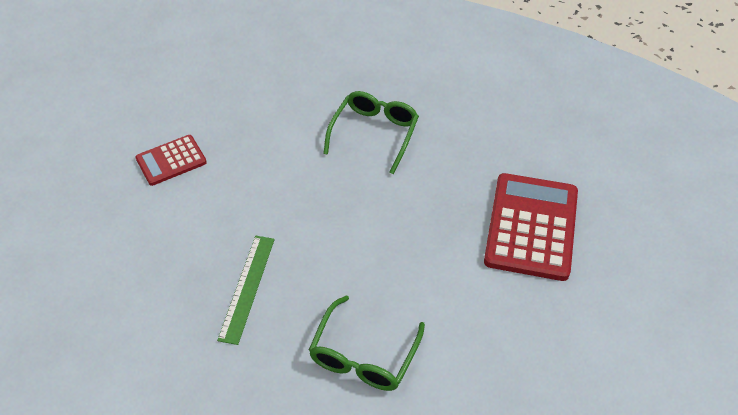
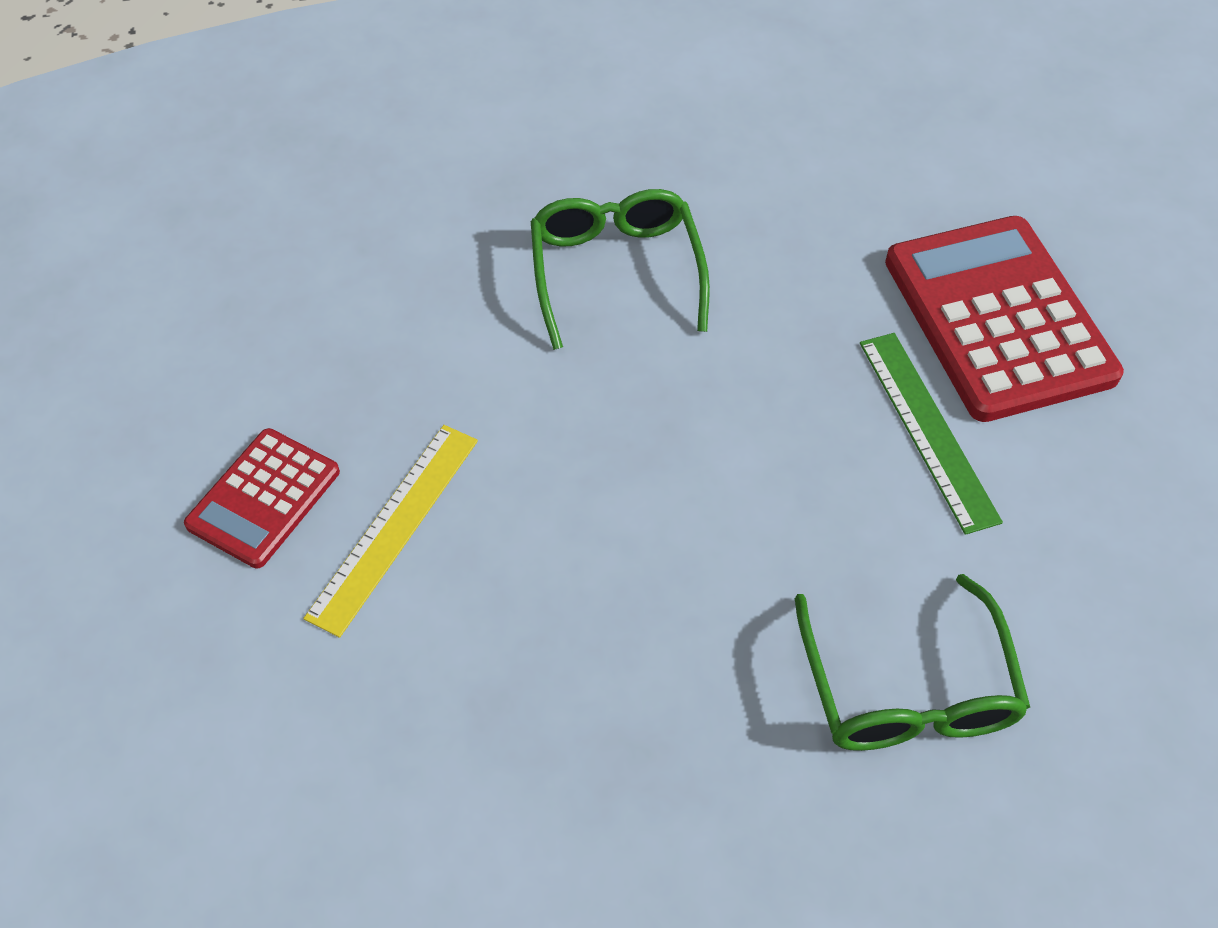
camera: 30 degrees left, 5 degrees up
green ruler [217,236,275,345] -> green ruler moved to [860,333,1003,535]
none -> yellow ruler [303,425,478,638]

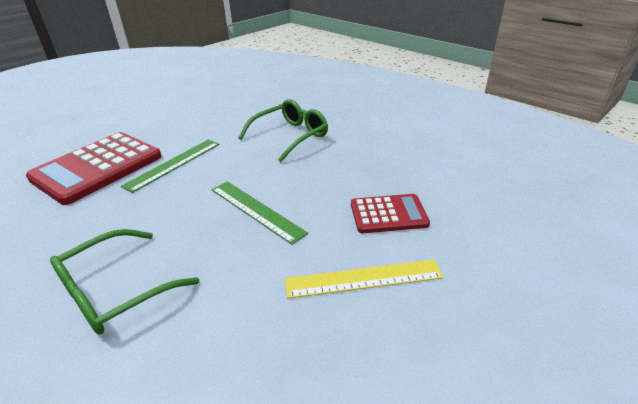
camera: 125 degrees left, 20 degrees down
red calculator [184,428,340,568] -> red calculator moved to [351,194,430,233]
none -> green ruler [211,181,308,245]

